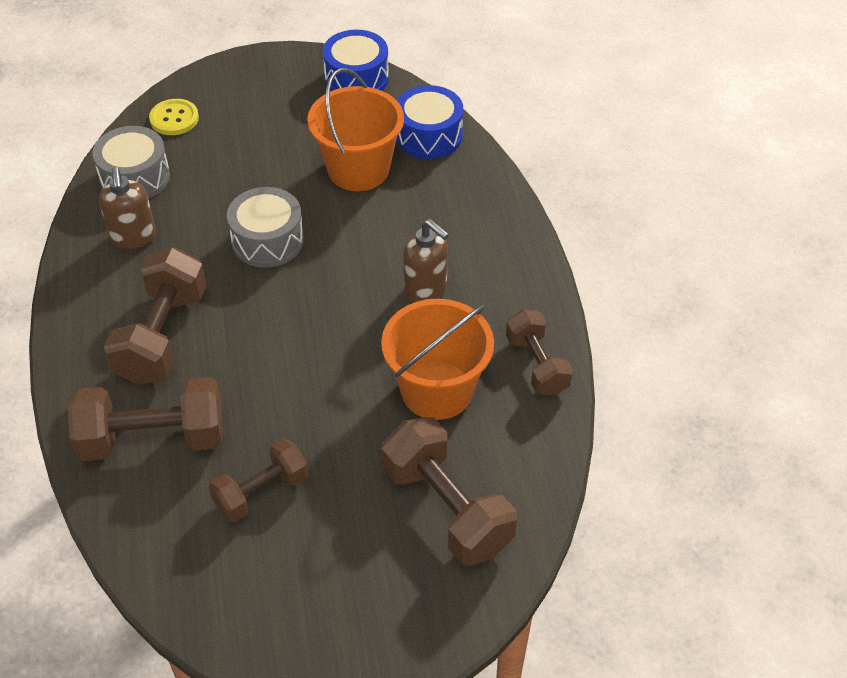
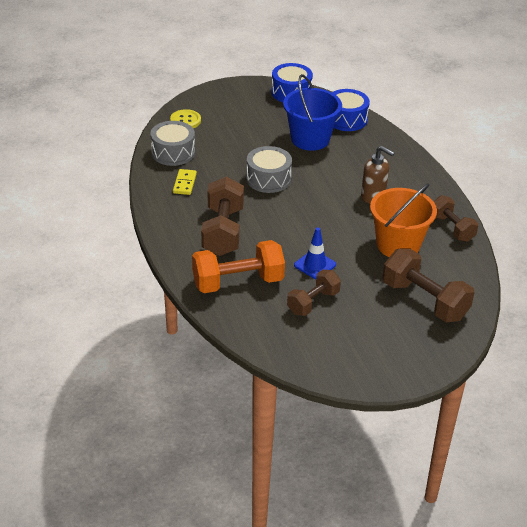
camera: 10 degrees left, 10 degrees down
brown dumbbell [68,377,223,461] -> orange dumbbell [192,240,285,293]
brown soap dispenser [99,167,156,249] -> yellow domino [173,169,197,195]
orange bucket [307,68,404,191] -> blue bucket [283,74,342,151]
none -> blue traffic cone [294,227,336,279]

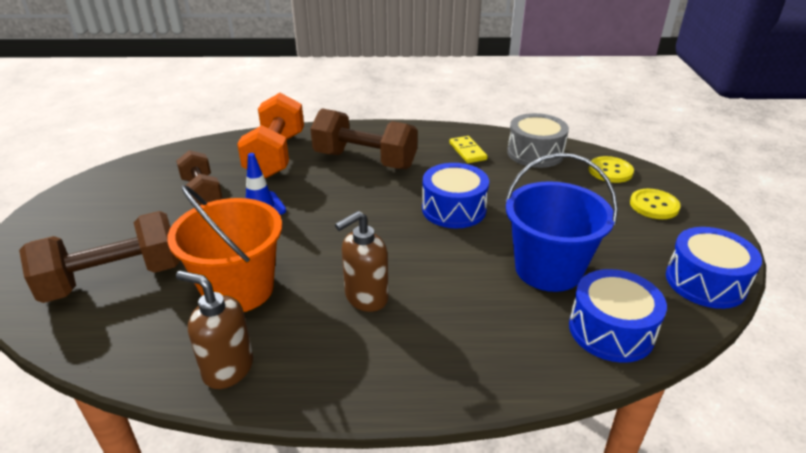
camera: 110 degrees right, 5 degrees down
yellow domino [173,169,197,195] -> yellow domino turned 45 degrees clockwise [449,136,488,163]
grey drum [246,146,292,193] -> blue drum [422,163,489,228]
brown dumbbell [433,195,478,242] -> brown soap dispenser [176,271,253,389]
none -> yellow button [630,189,681,219]

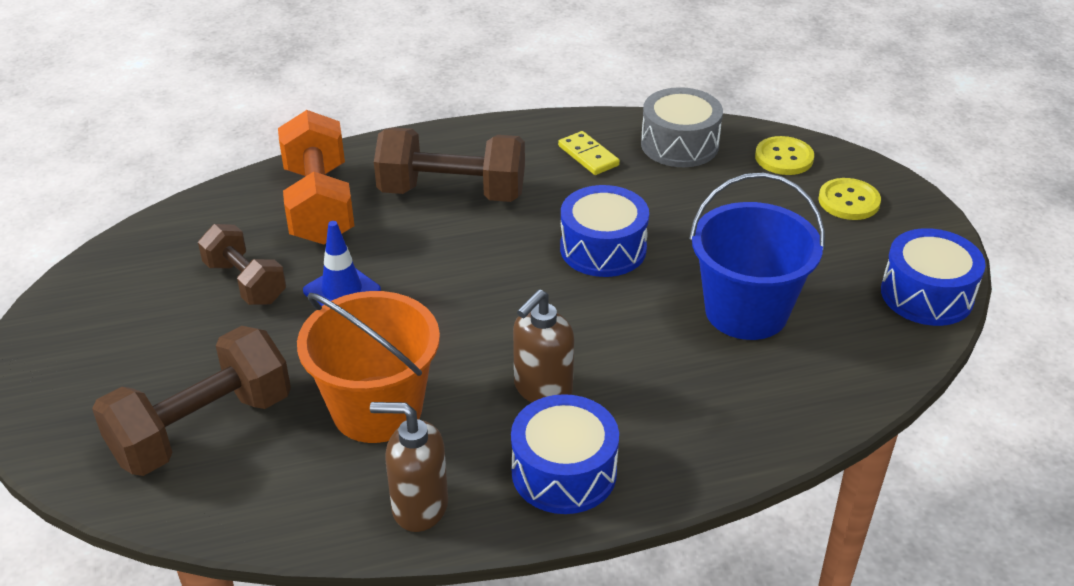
camera: 15 degrees left, 5 degrees up
blue drum [569,269,667,363] -> blue drum moved to [511,394,619,514]

